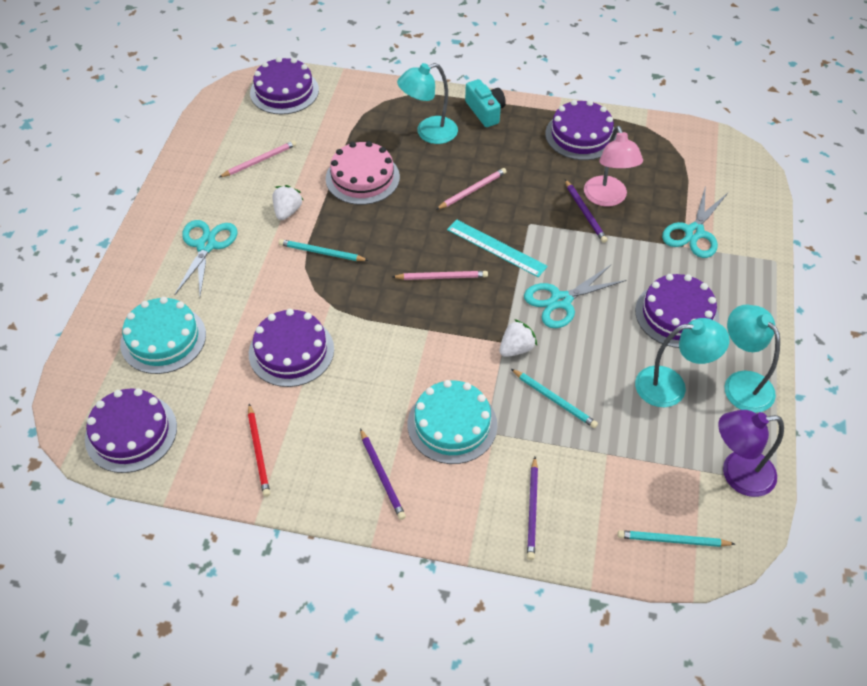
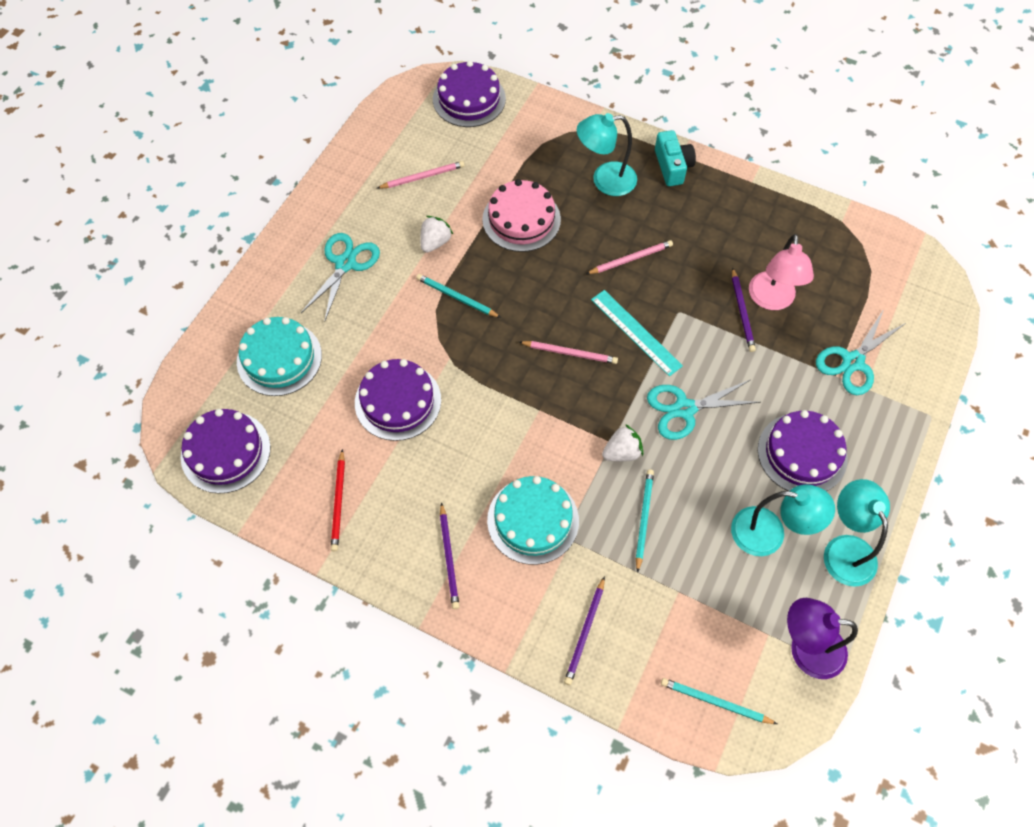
camera: 15 degrees right, 10 degrees up
turquoise pencil [511,369,598,428] -> turquoise pencil turned 135 degrees counterclockwise [636,469,654,573]
purple cake [545,100,617,160] -> none

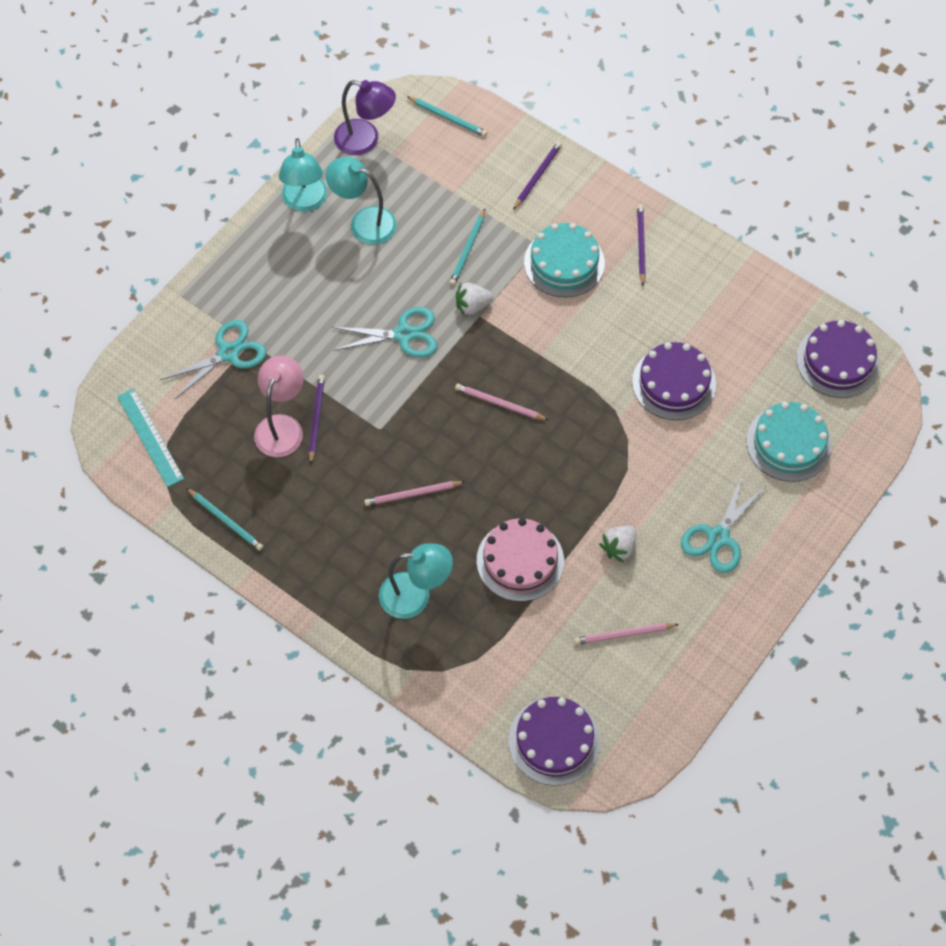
camera: 170 degrees left, 0 degrees up
red pencil [331,449,345,552] -> none
turquoise pencil [416,274,501,318] -> turquoise pencil moved to [186,488,263,551]
turquoise ruler [591,290,683,376] -> turquoise ruler moved to [117,388,184,487]
turquoise camera [655,130,696,186] -> none
purple cake [758,410,847,491] -> none

